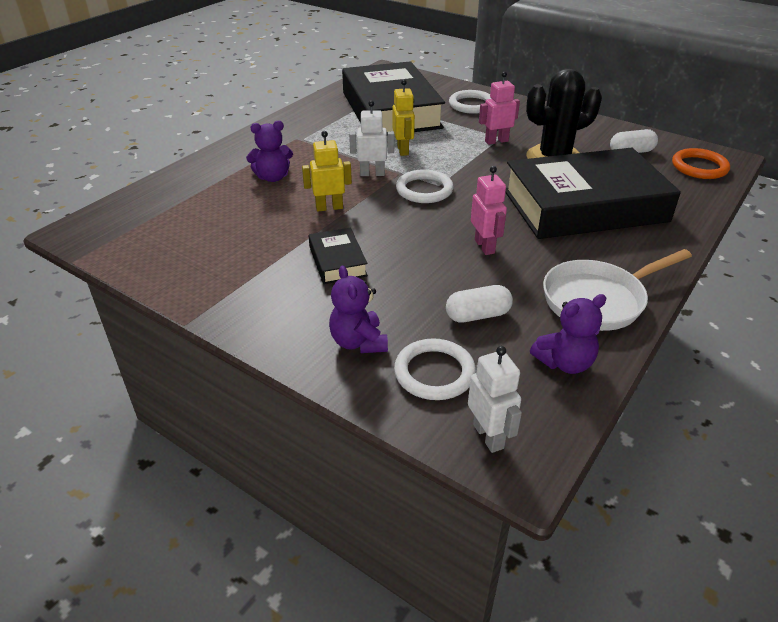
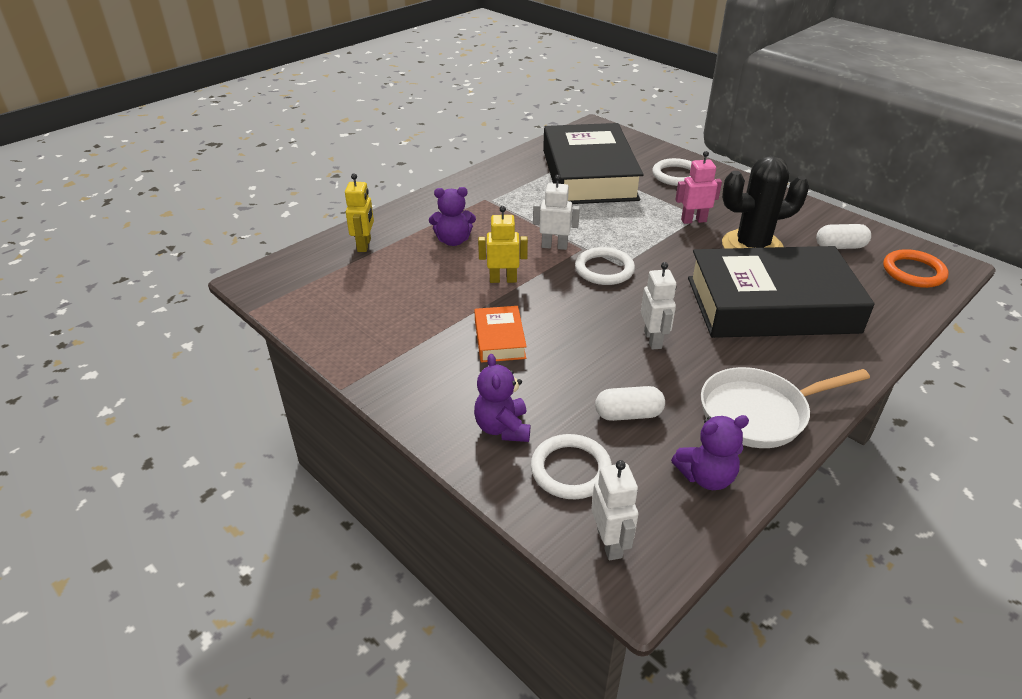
camera: 10 degrees right, 0 degrees up
black book [309,228,368,284] -> orange book [474,306,527,363]
yellow robot [392,79,415,156] -> yellow robot moved to [345,173,374,252]
pink robot [471,166,507,255] -> white robot [641,262,676,350]

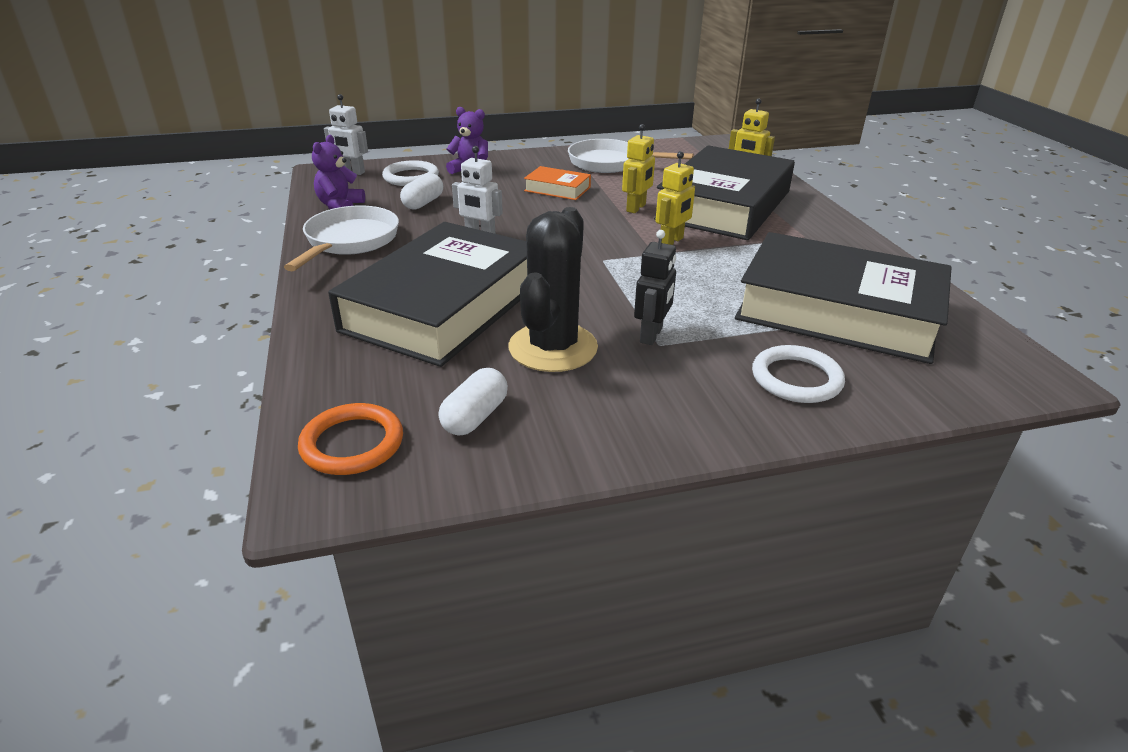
camera: 120 degrees right, 5 degrees down
purple teddy bear [429,187,476,246] -> black book [654,145,795,240]
white robot [533,175,580,250] -> yellow robot [655,151,695,245]
white ring [575,247,635,285] -> none
pink robot [675,151,722,224] -> black robot [634,230,676,345]
none -> white pan [568,139,694,173]

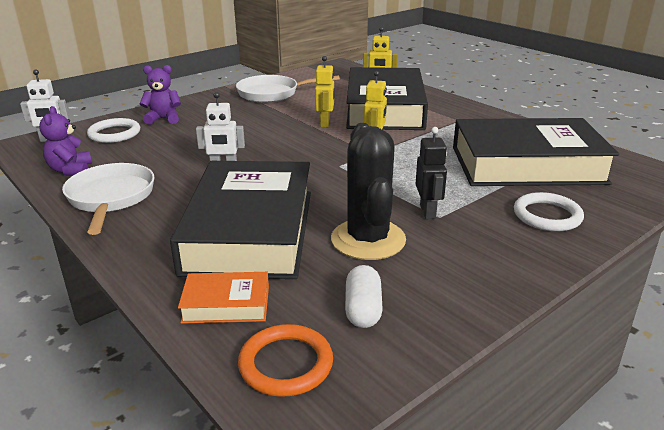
camera: 25 degrees left, 5 degrees down
white capsule [400,173,443,209] -> none
orange book [524,166,591,200] -> orange book moved to [178,272,269,324]

